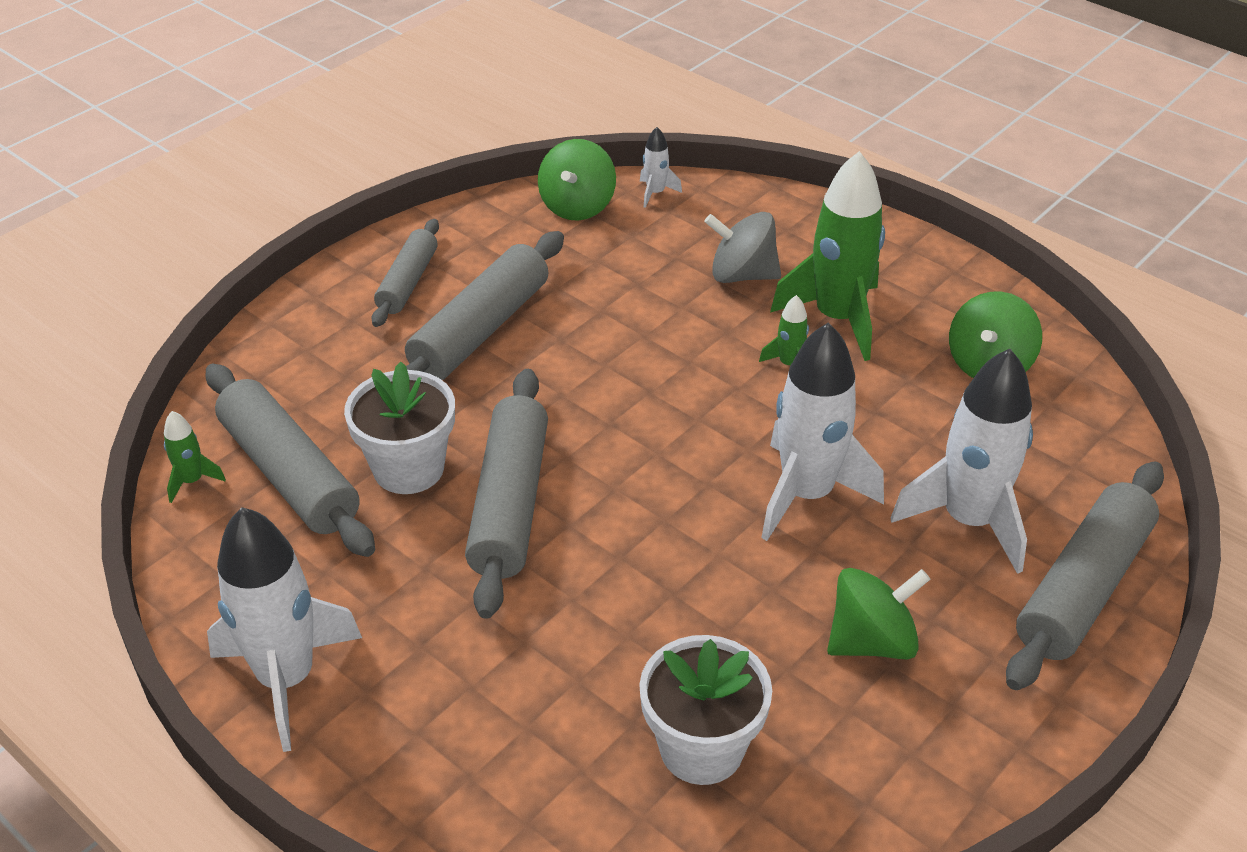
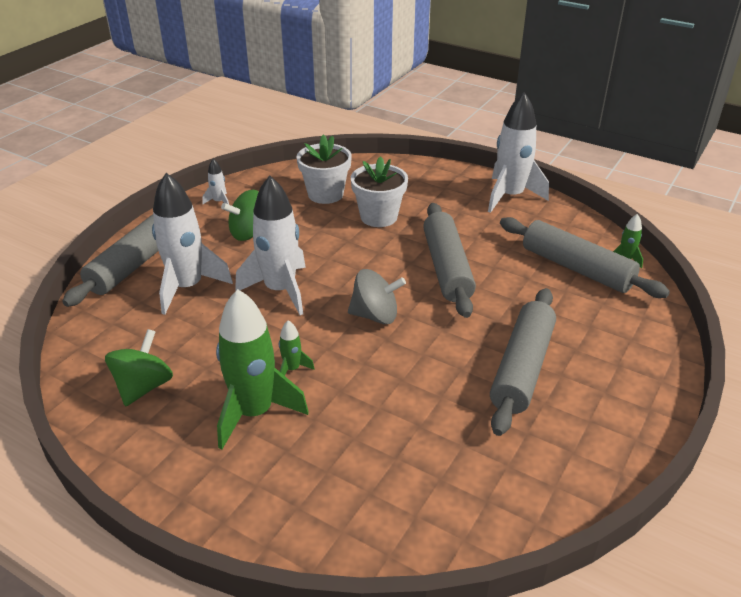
camera: 170 degrees right, 5 degrees down
white flower pot [344,362,455,494] -> white flower pot moved to [351,156,408,227]
grey rolling pin [371,219,439,327] -> none
green spinning top [538,139,616,221] -> none
white rocket [640,127,682,208] -> white rocket moved to [202,159,229,205]
grey spinning top [704,212,781,283] -> grey spinning top moved to [348,269,406,324]

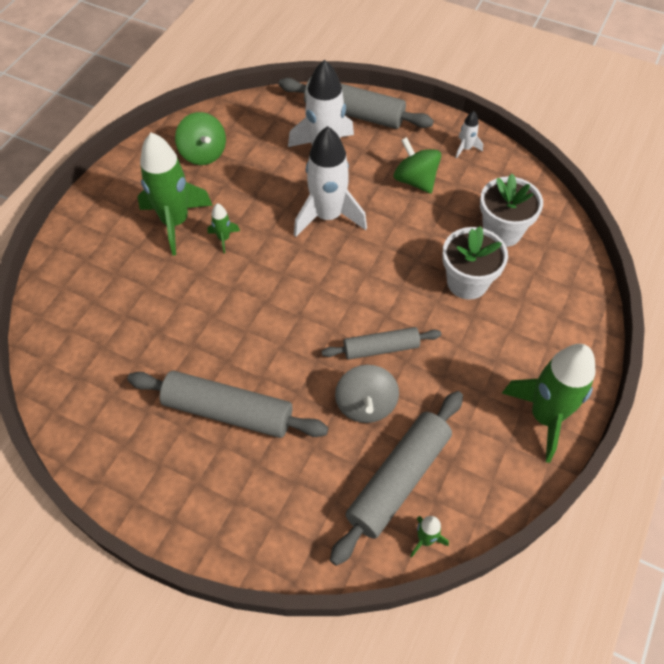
camera: 85 degrees right, 20 degrees up
green spinning top [105,329,173,406] -> green spinning top turned 45 degrees clockwise [175,112,226,165]
grey spinning top [348,269,406,324] -> grey spinning top moved to [335,365,399,423]
grey rolling pin [423,203,476,318] -> grey rolling pin [322,327,441,360], size x0.61
white rocket [488,92,549,213] -> green rocket [502,344,596,463]

